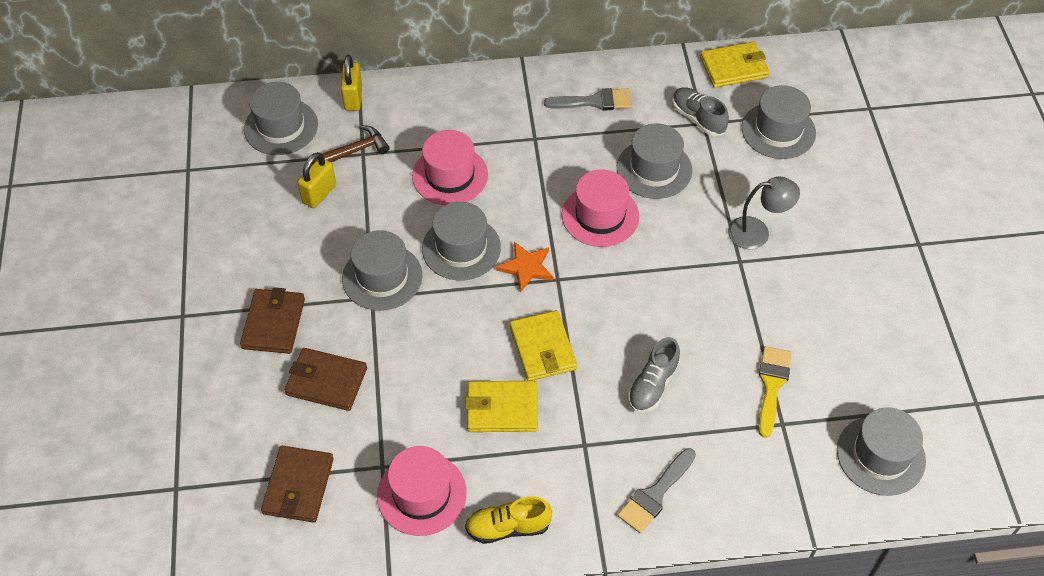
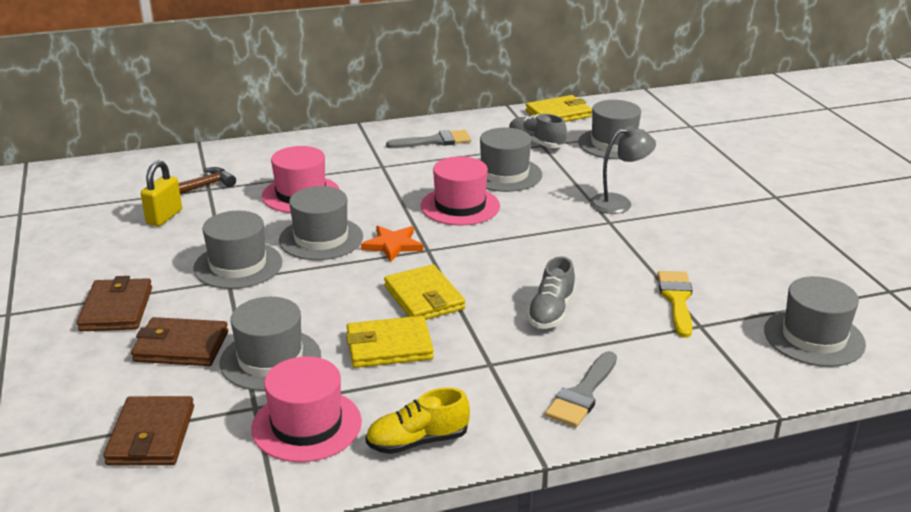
camera: 10 degrees left, 25 degrees down
grey hat [244,82,318,155] -> grey hat moved to [219,297,321,391]
yellow padlock [341,55,362,111] -> none

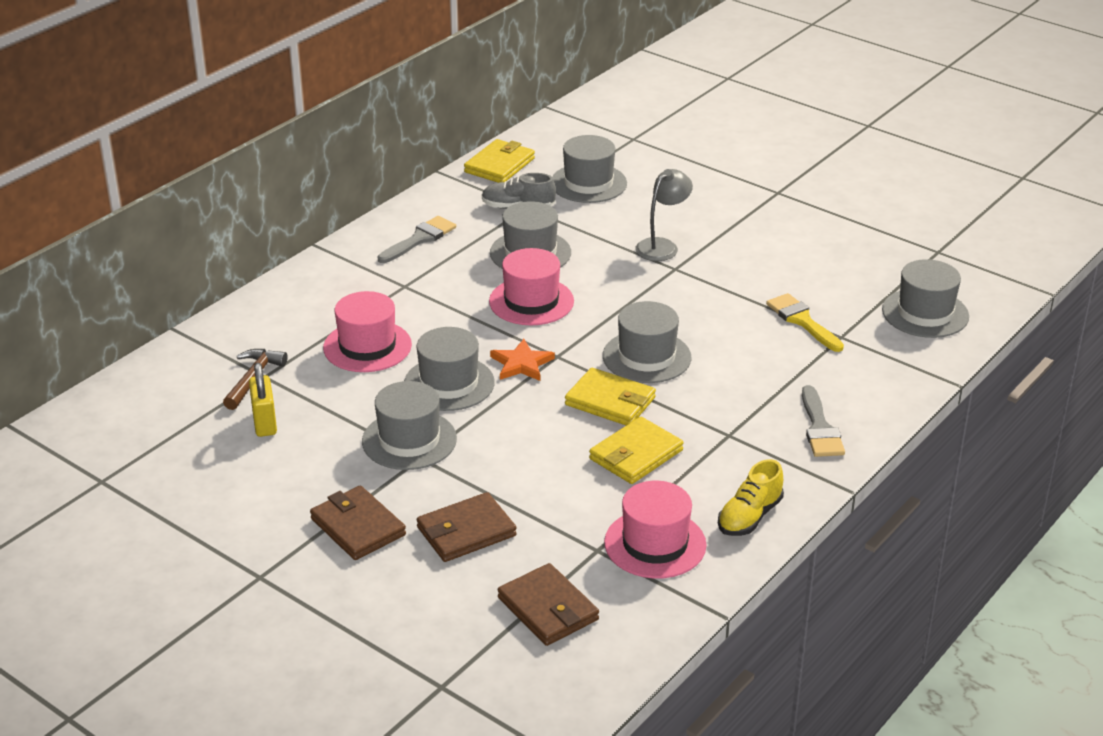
camera: 35 degrees left, 5 degrees up
grey hat [219,297,321,391] -> grey hat moved to [603,301,692,383]
grey shoe [527,256,576,329] -> none

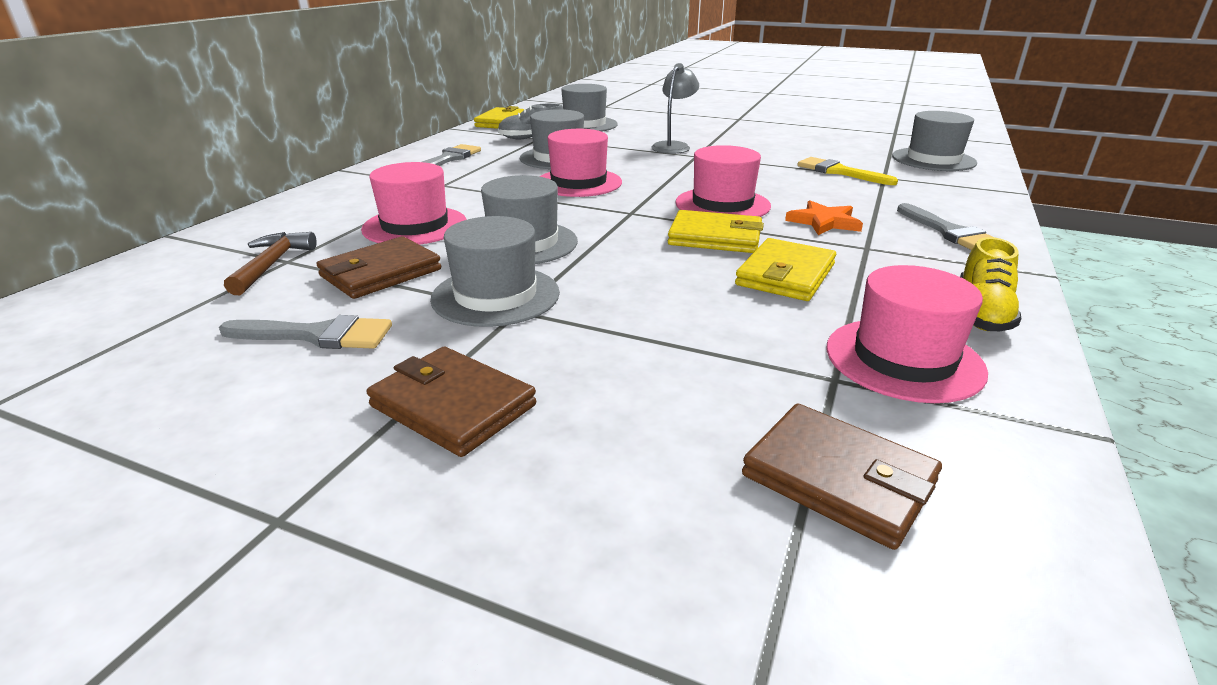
camera: 15 degrees left, 5 degrees down
yellow padlock [249,363,277,437] -> none
brown wallet [417,492,517,562] -> brown wallet moved to [317,236,441,299]
orange star [490,339,555,381] -> orange star moved to [785,200,863,235]
grey hat [603,301,692,383] -> pink hat [675,145,771,217]
none -> grey brush [219,315,392,349]

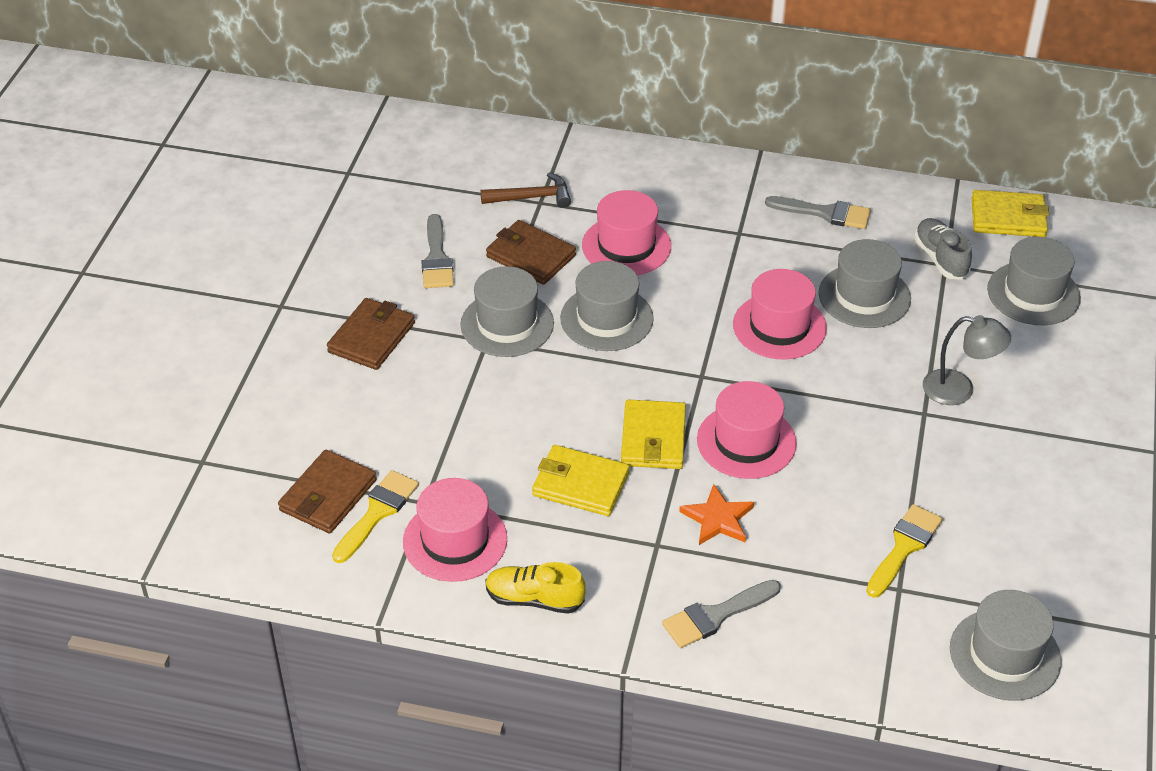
camera: 80 degrees right, 15 degrees up
none -> yellow brush [332,470,419,563]

